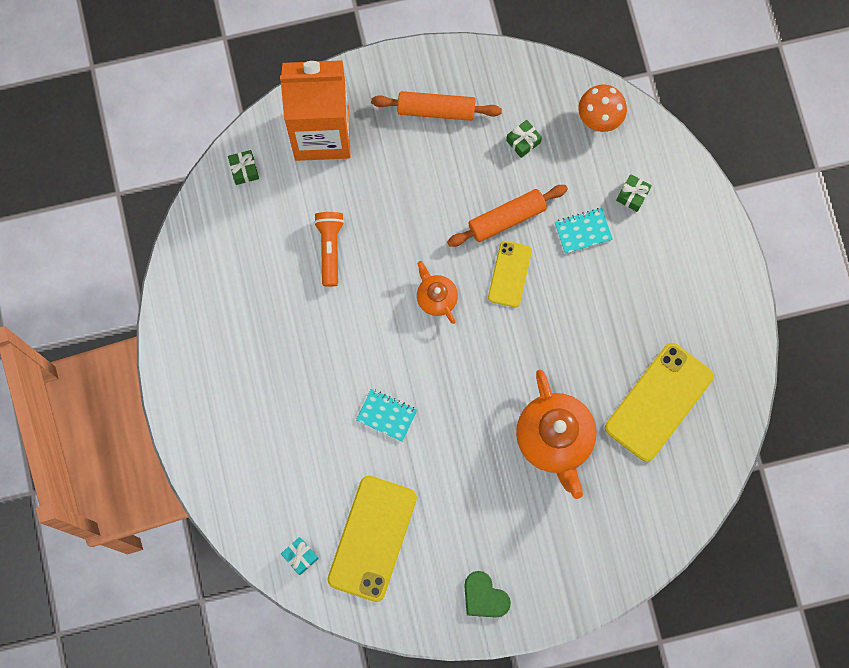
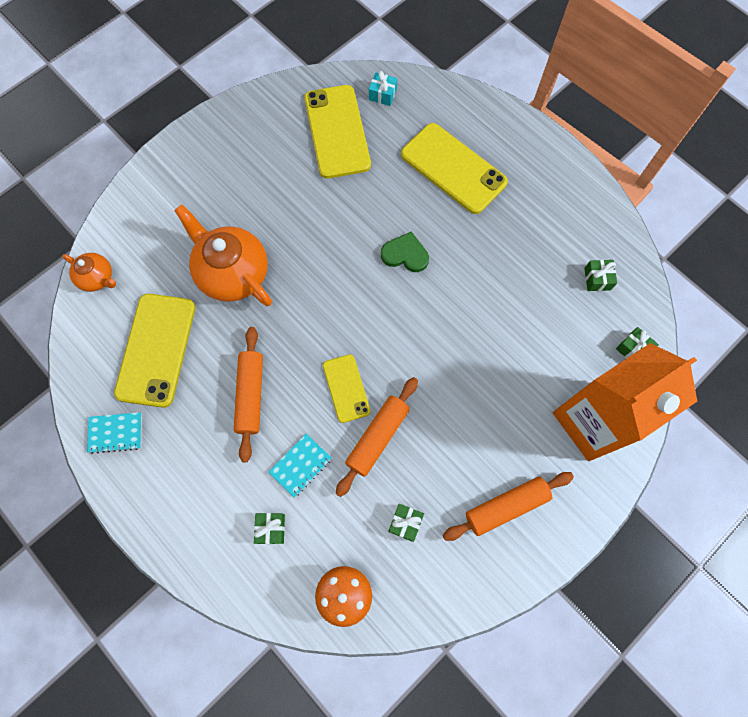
camera: 150 degrees right, 5 degrees down
orange flashlight [314,212,344,287] -> none
turquoise notebook [356,389,417,442] -> turquoise notebook moved to [87,412,142,454]
orange teapot [417,261,458,324] -> orange teapot moved to [62,253,116,292]
green heart [464,571,511,618] -> green heart moved to [381,231,429,272]
none -> orange rolling pin [234,327,263,462]
none -> yellow phone [401,123,508,214]
none -> green gift [584,260,617,291]

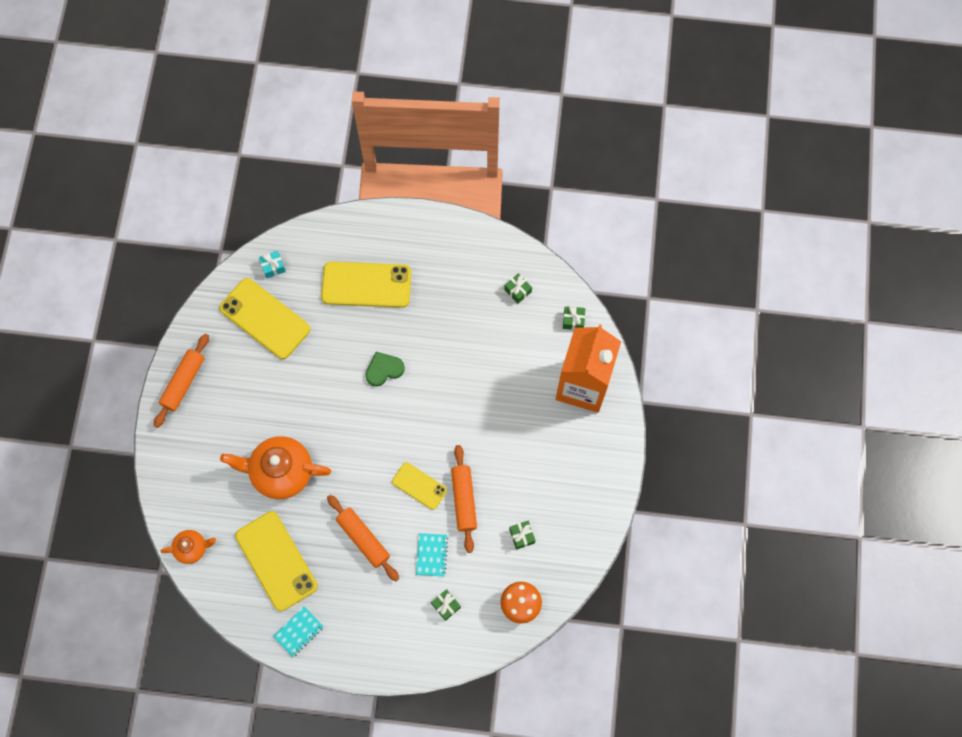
camera: 40 degrees left, 0 degrees up
orange rolling pin [443,472,574,541] -> orange rolling pin moved to [154,334,209,428]

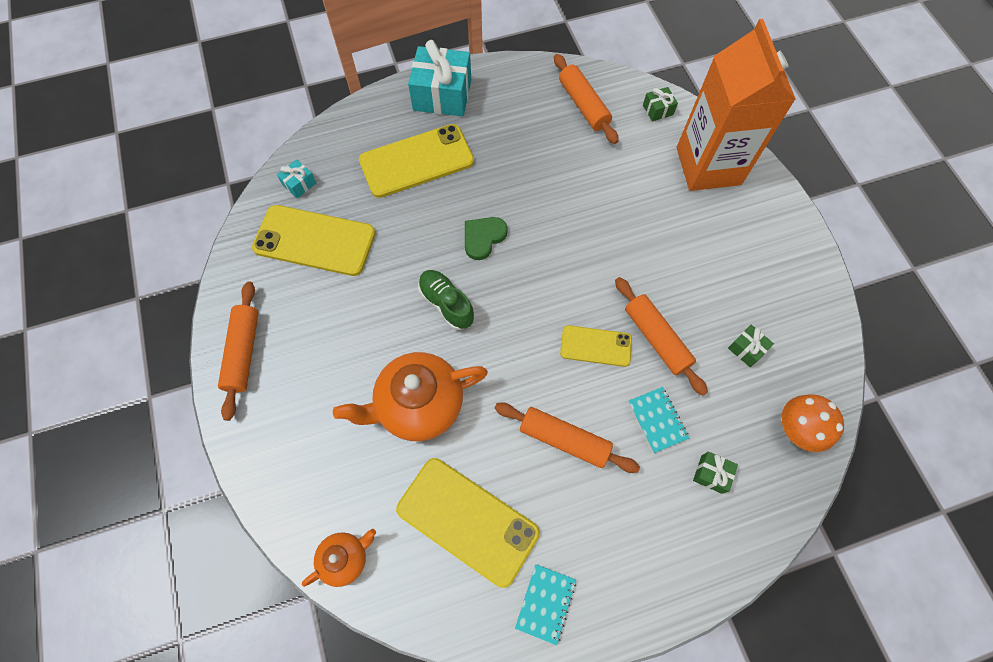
camera: 25 degrees left, 5 degrees down
green gift [504,273,532,303] -> orange rolling pin [554,54,619,144]
none -> turquoise gift [408,40,471,116]
none -> green shoe [418,270,474,330]

